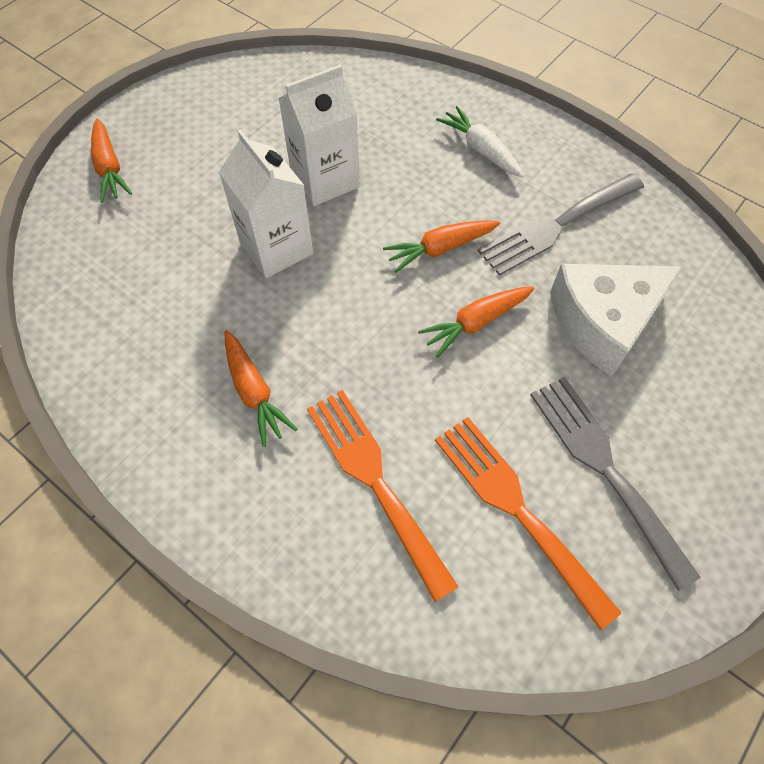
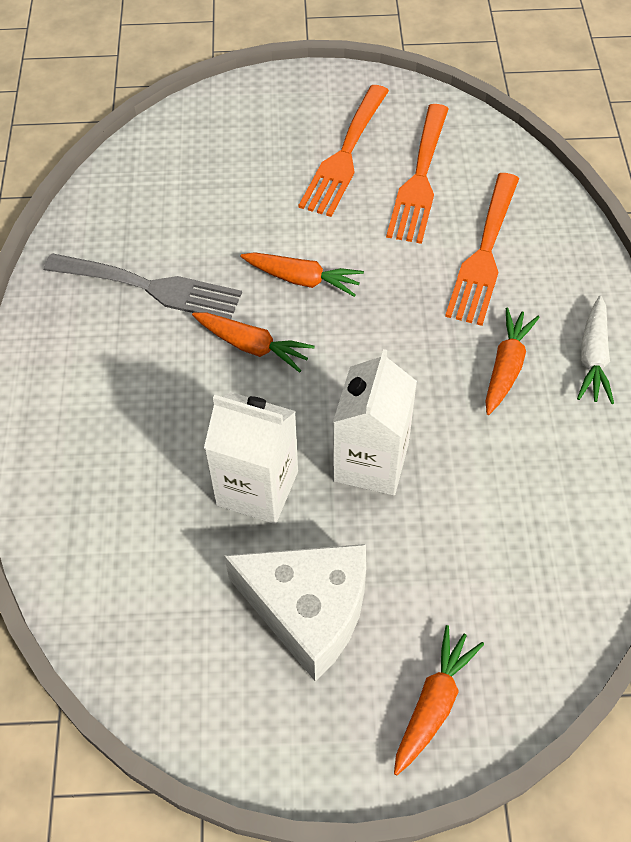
camera: 130 degrees left, 5 degrees down
white carrot [436,106,524,177] -> white carrot moved to [577,296,614,404]
grey fork [530,377,701,591] -> orange fork [298,85,389,217]
white cheese [550,264,684,377] -> white cheese moved to [224,544,366,681]

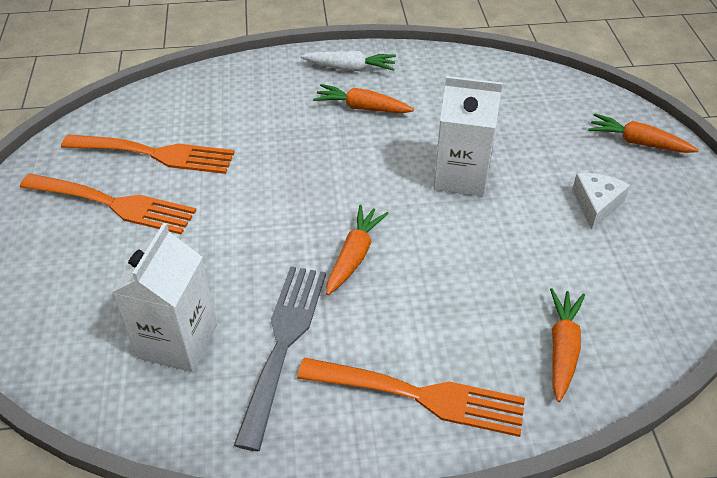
camera: 95 degrees left, 10 degrees down
white carton [204,392,298,524] -> white carton moved to [112,223,217,372]
white cheese [224,544,366,681] -> white cheese [572,173,630,230], size x0.54
orange carrot [240,252,364,297] -> orange carrot moved to [550,288,585,402]
orange fork [445,173,519,326] -> orange fork moved to [297,358,525,437]

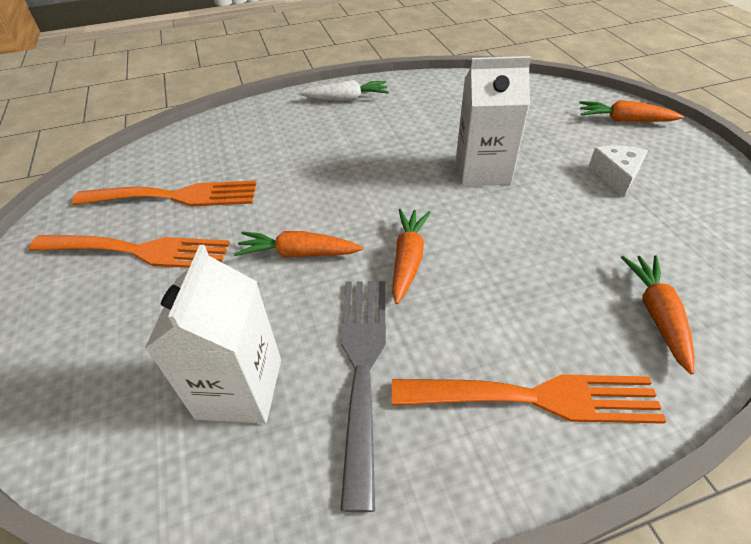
camera: 10 degrees left, 0 degrees up
orange carrot [313,84,414,113] -> orange carrot moved to [234,231,363,258]

